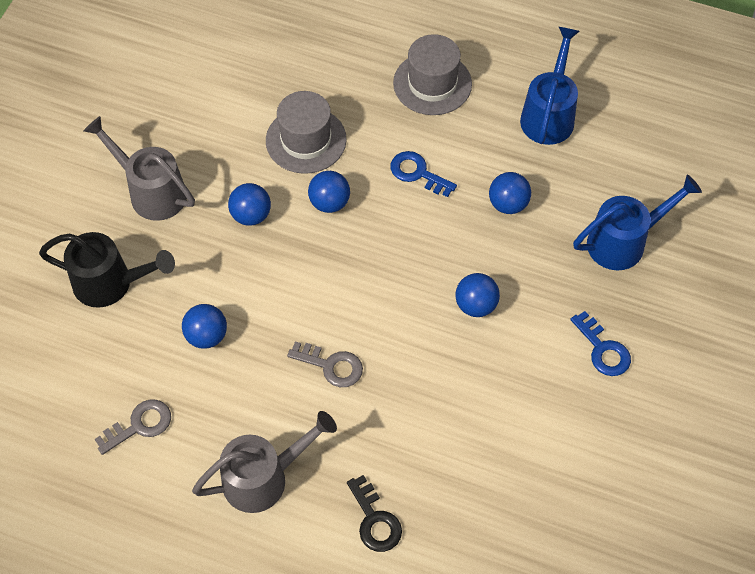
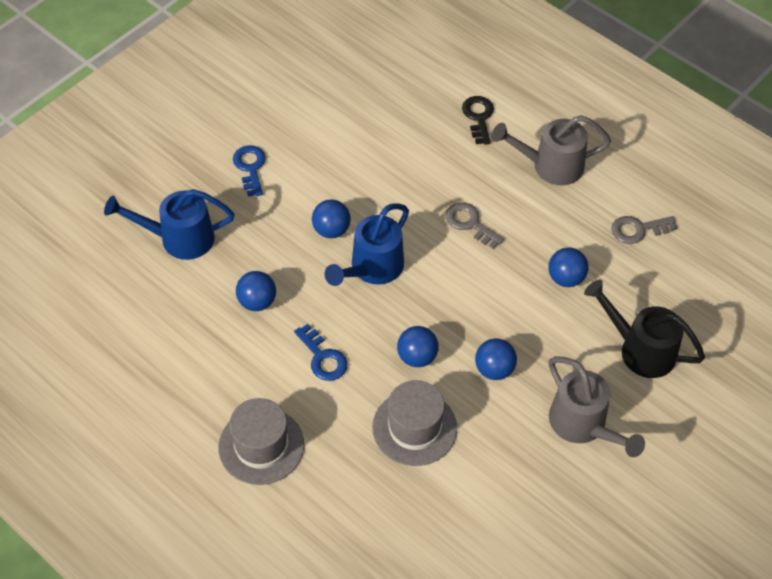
camera: 160 degrees left, 5 degrees down
blue watering can [520,27,579,145] -> blue watering can moved to [325,203,409,286]

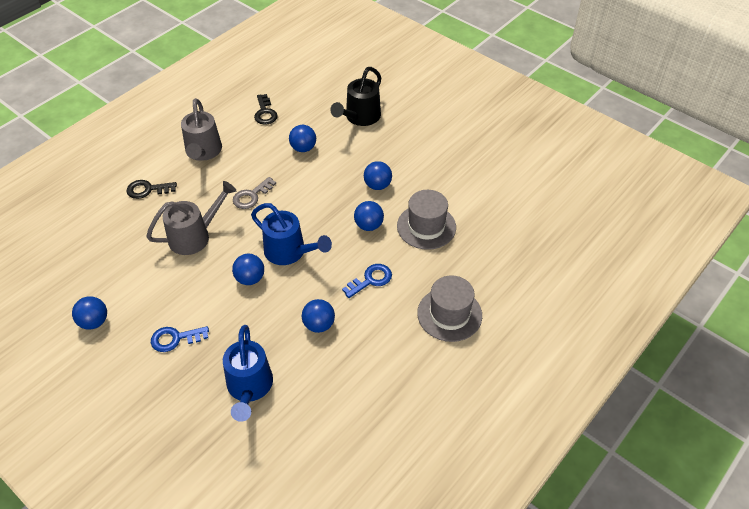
camera: 90 degrees left, 5 degrees down
grey watering can [549,356,645,457] -> grey watering can moved to [146,181,236,255]
grey key [611,216,677,244] -> black key [254,94,278,125]
none -> blue ball [72,296,107,330]

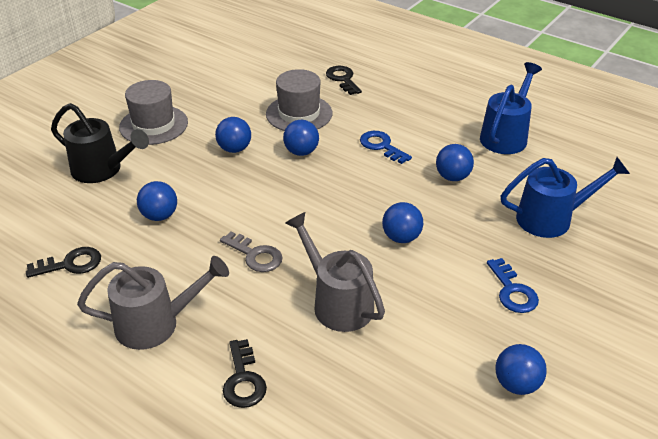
camera: 95 degrees left, 10 degrees down
blue watering can [251,203,332,265] -> blue watering can moved to [480,62,542,154]
grey hat [417,275,482,342] -> grey hat moved to [119,80,188,145]
none -> black key [326,66,362,95]

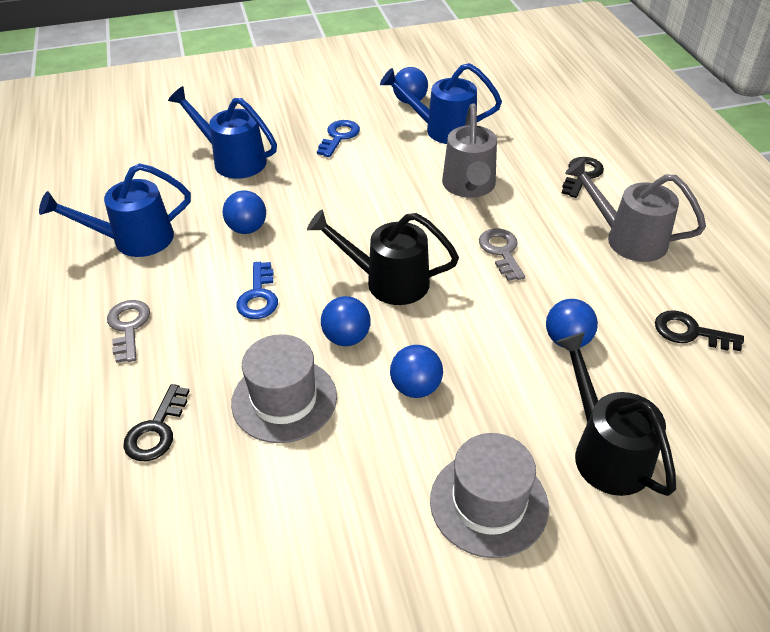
camera: 140 degrees left, 5 degrees up
blue ball [382,202,424,243] -> none
none -> grey key [107,300,150,363]
none -> black watering can [307,210,459,305]
none -> blue watering can [380,63,502,144]

